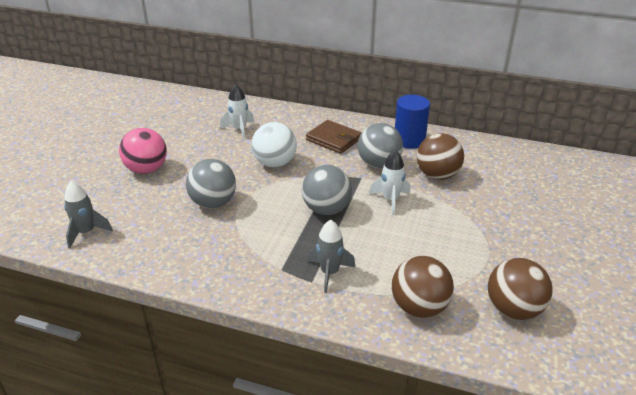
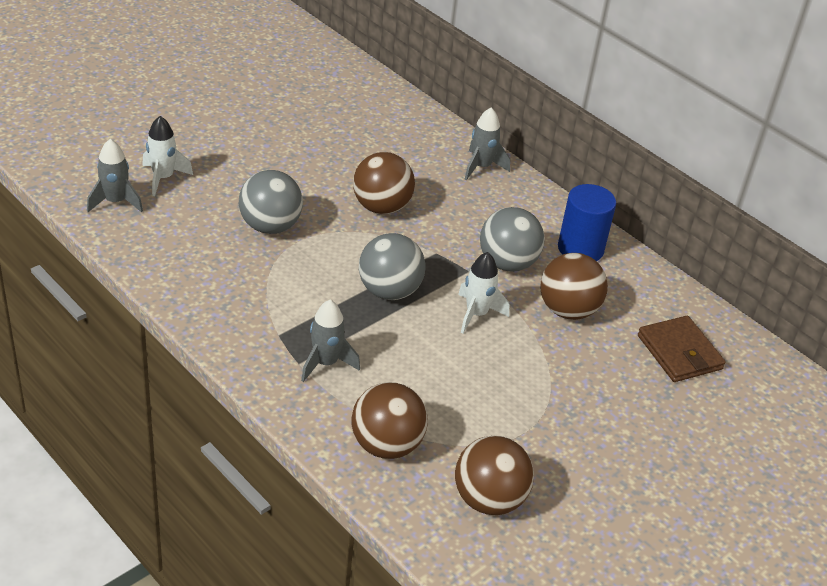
camera: 25 degrees right, 5 degrees up
pink ball [119,128,167,174] -> none
white rocket [220,84,255,140] -> white rocket moved to [142,116,193,196]
white ball [252,122,297,168] -> brown ball [353,152,415,214]
brown wallet [306,120,362,154] -> brown wallet moved to [638,316,726,382]
none -> grey rocket [465,108,510,180]

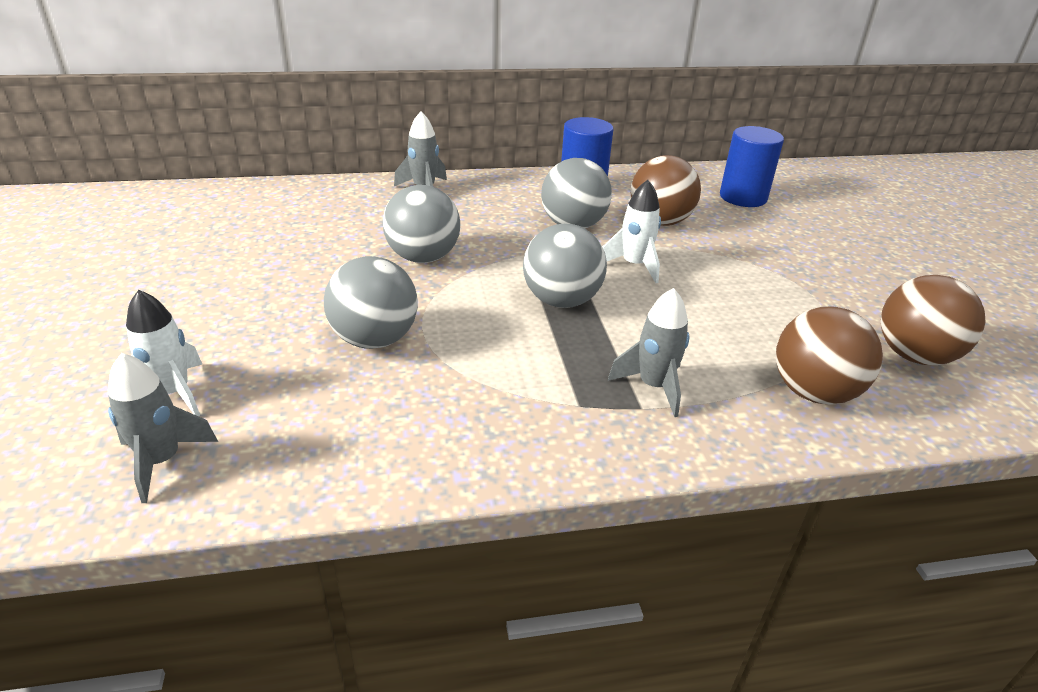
camera: 55 degrees left, 5 degrees down
brown ball [353,152,415,214] -> grey ball [382,185,460,263]
brown wallet [638,316,726,382] -> blue cylinder [720,126,784,207]

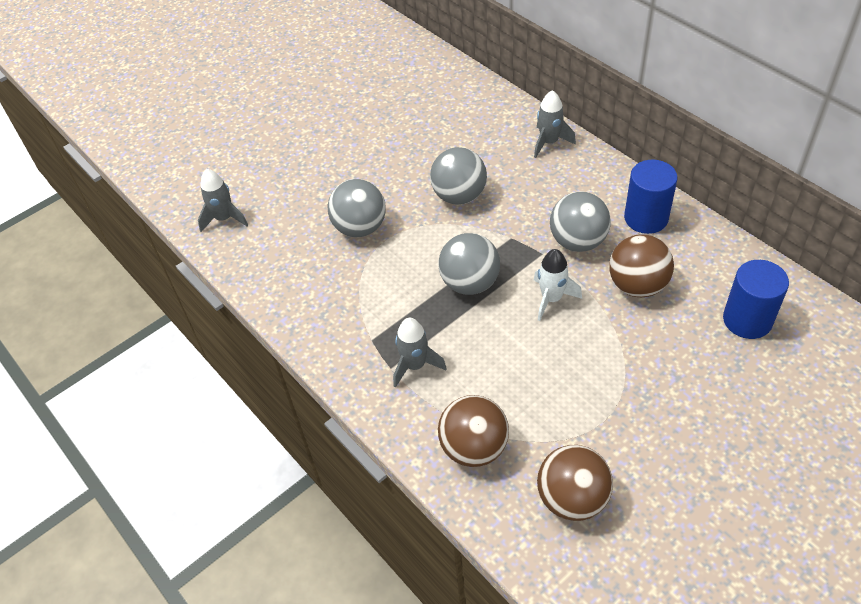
camera: 65 degrees right, 15 degrees up
white rocket [126,290,202,416] -> none

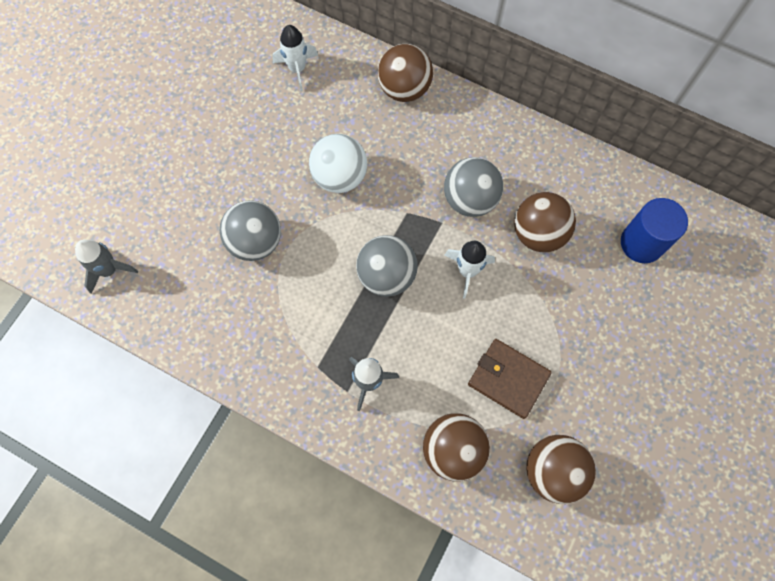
camera: 25 degrees left, 20 degrees up
grey ball [430,147,487,205] -> white ball [309,134,367,193]
grey rocket [534,90,576,158] -> brown ball [377,44,433,102]
blue cylinder [624,160,678,234] -> none
none -> white rocket [272,25,318,91]
none -> brown wallet [468,339,552,419]

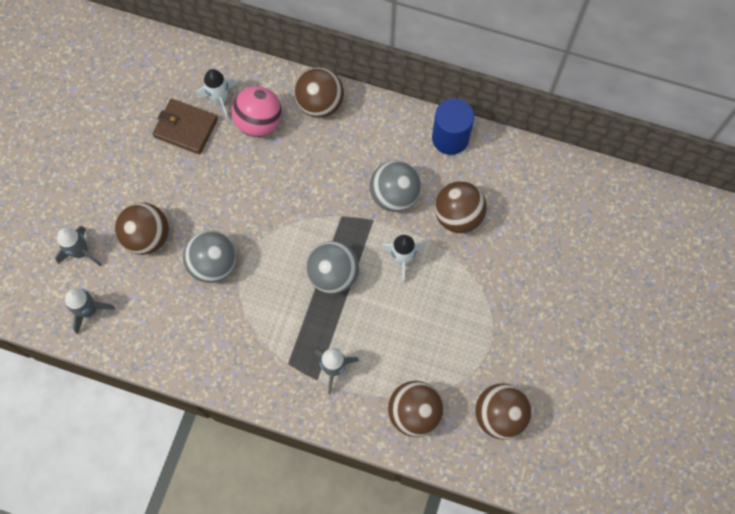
camera: 10 degrees left, 0 degrees up
white ball [309,134,367,193] -> none
brown wallet [468,339,552,419] -> brown wallet moved to [153,98,218,155]
blue cylinder [621,198,688,263] -> blue cylinder moved to [432,98,474,155]
none -> grey rocket [55,226,101,266]
none -> brown ball [115,202,169,255]
none -> pink ball [231,86,282,137]

